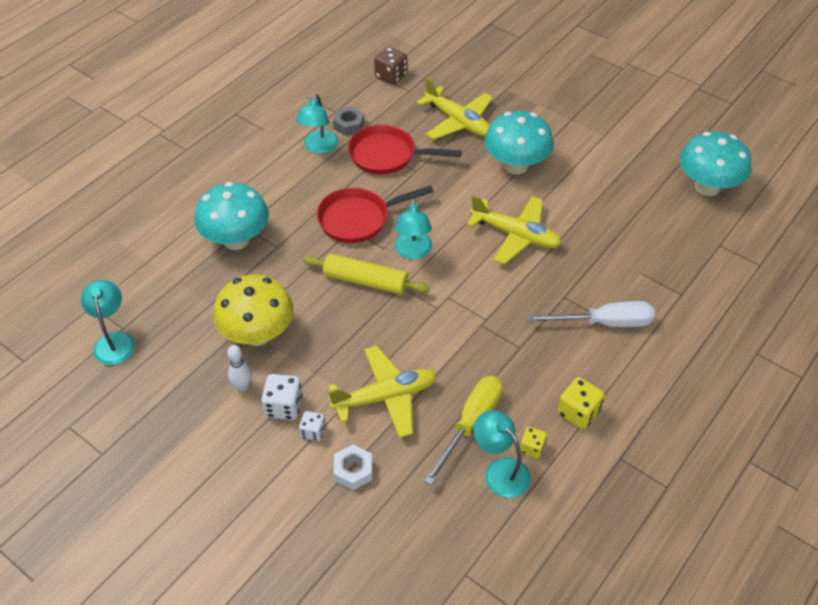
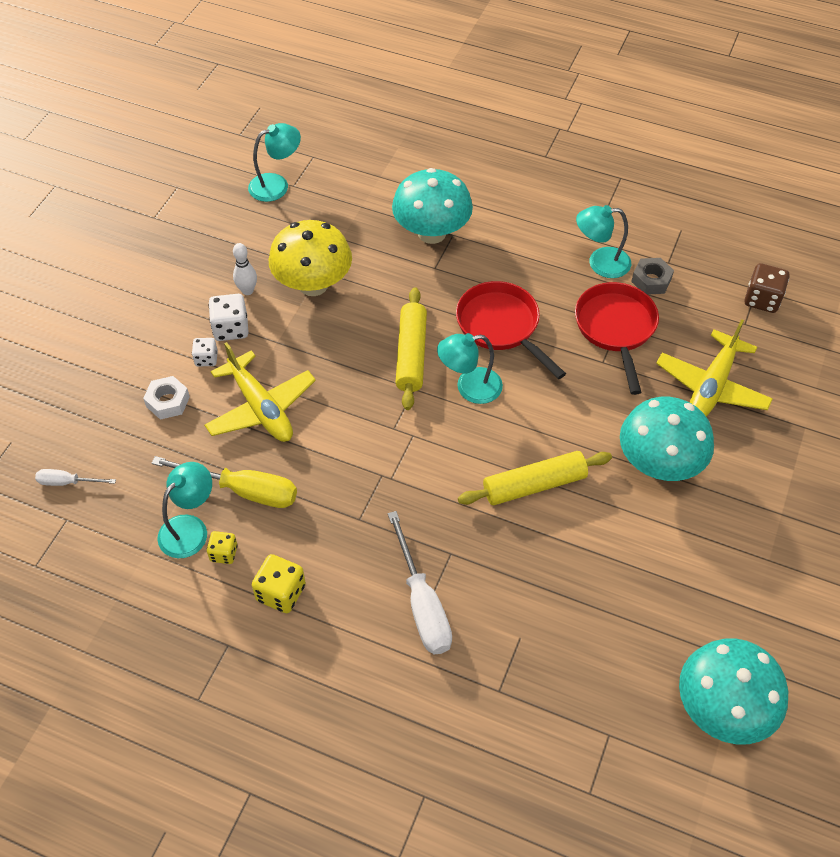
camera: 75 degrees right, 5 degrees up
yellow plane [467,195,562,264] -> yellow rolling pin [458,451,612,505]
none -> white screwdriver [35,469,116,486]

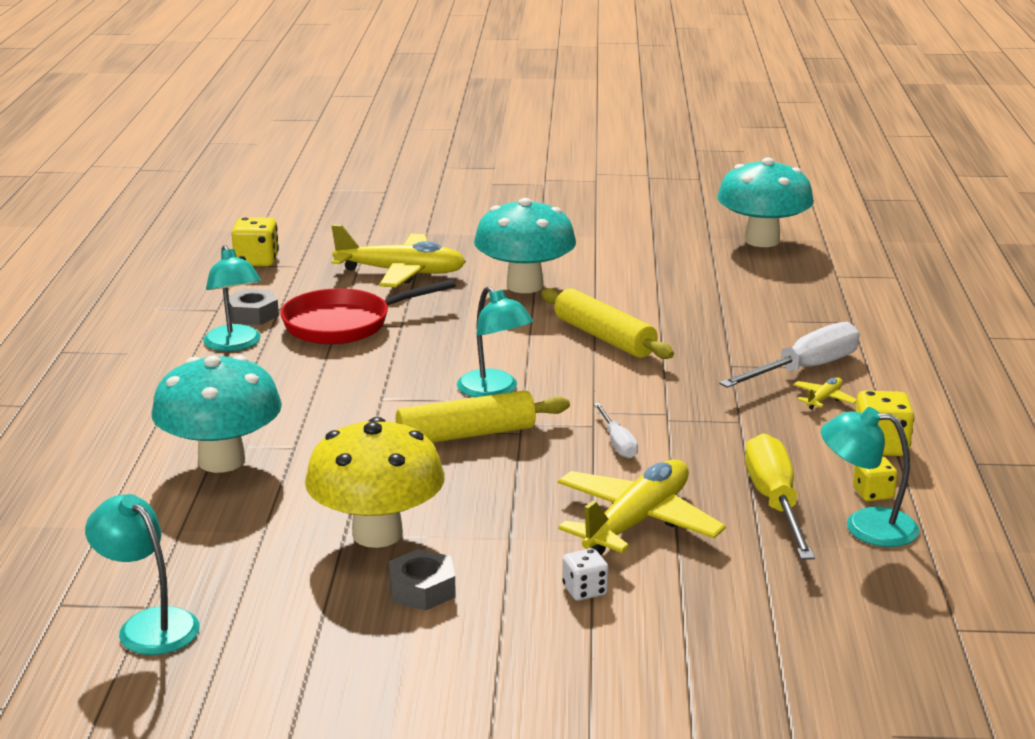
camera: 110 degrees left, 30 degrees down
white screwdriver [35,469,116,486] -> white screwdriver moved to [594,403,638,459]
white nut [143,376,190,420] -> none
white dice [209,294,249,341] -> none
white bowling pin [233,243,257,295] -> grey nut [389,549,456,611]
red pan [456,281,566,379] -> none
brown dice [744,263,789,313] -> yellow dice [231,217,279,266]
none -> yellow plane [794,377,857,409]

